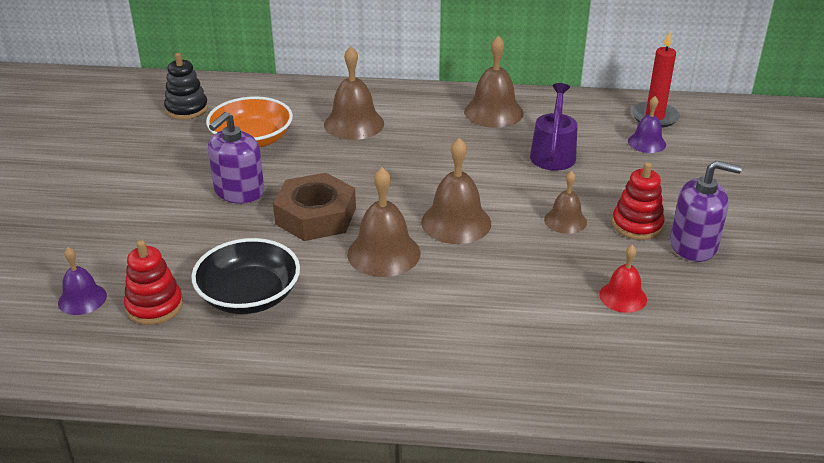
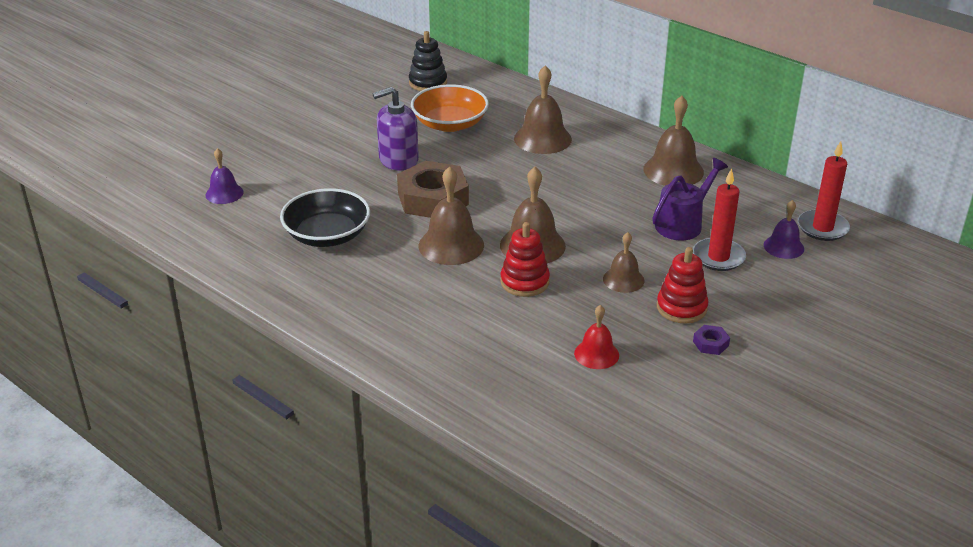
camera: 35 degrees right, 0 degrees up
red stacking toy [124,240,183,325] -> red stacking toy moved to [500,222,550,297]
purple soap dispenser [670,160,742,262] -> purple nut [693,325,730,355]
none -> red candle [693,168,746,271]

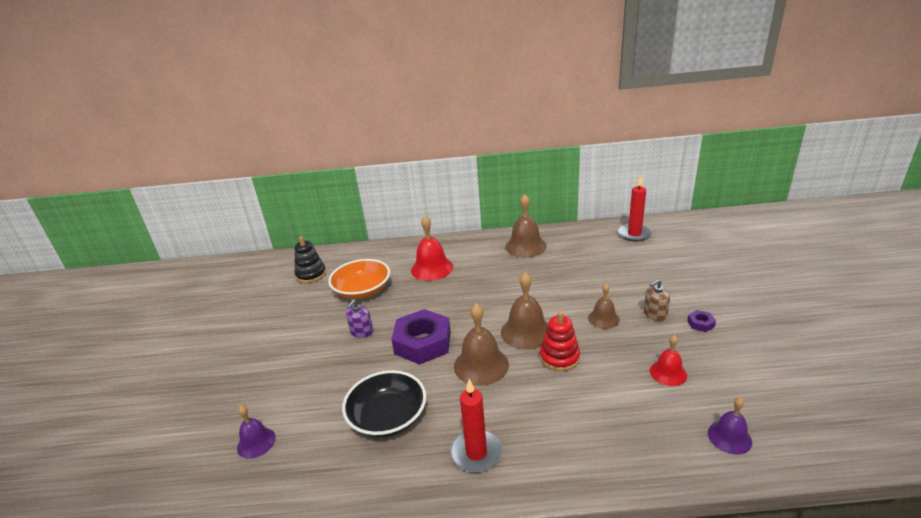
camera: 40 degrees left, 5 degrees down
purple soap dispenser [373,87,419,171] -> purple soap dispenser [346,299,373,338], size x0.61
brown nut [397,161,469,218] -> purple nut [391,309,451,365]
brown bell [514,65,572,154] -> red bell [411,215,453,281]
purple watering can [652,158,728,240] -> none
red stacking toy [657,247,708,324] -> brown soap dispenser [644,279,670,321]
red candle [693,168,746,271] -> red candle moved to [450,379,503,473]
purple bell [764,200,804,259] -> purple bell moved to [708,397,752,455]

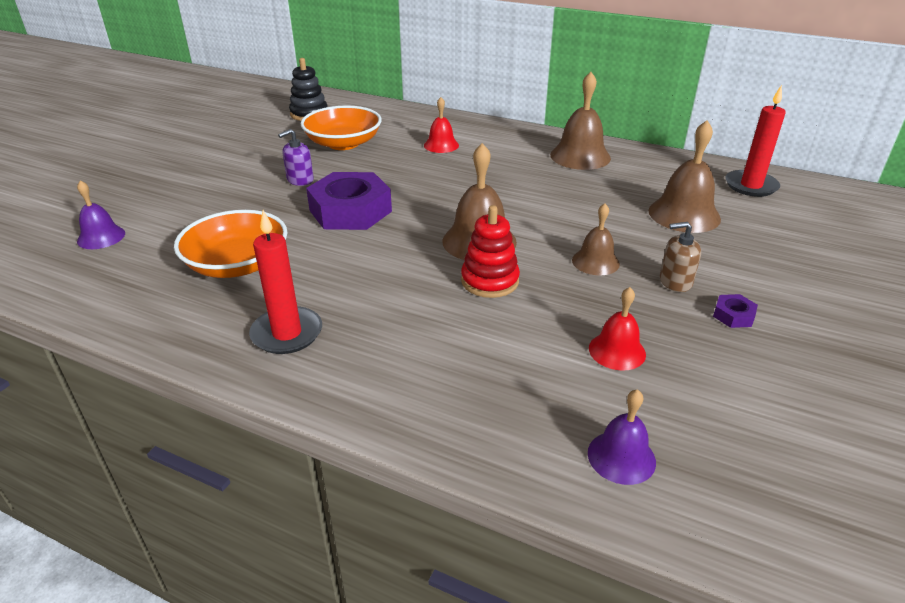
camera: 25 degrees right, 5 degrees up
black bowl [342,370,426,438] -> orange bowl [174,210,288,278]
red bell [411,215,453,281] -> red bell [424,97,459,153], size x0.61
brown bell [454,303,509,386] -> brown bell moved to [649,120,721,233]

